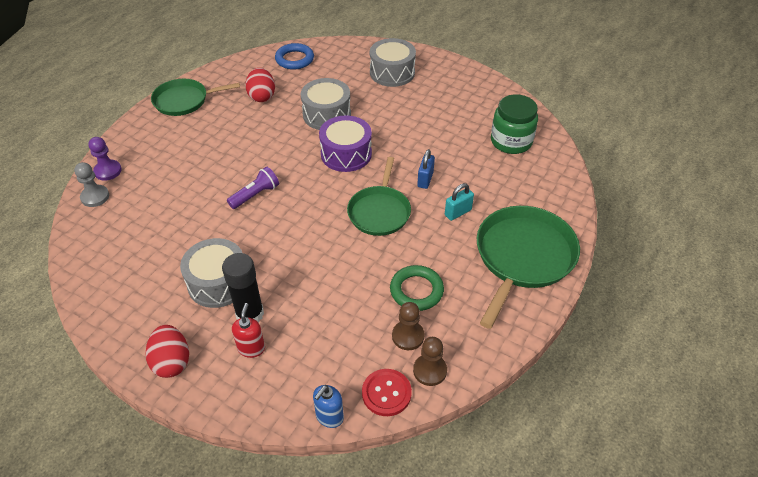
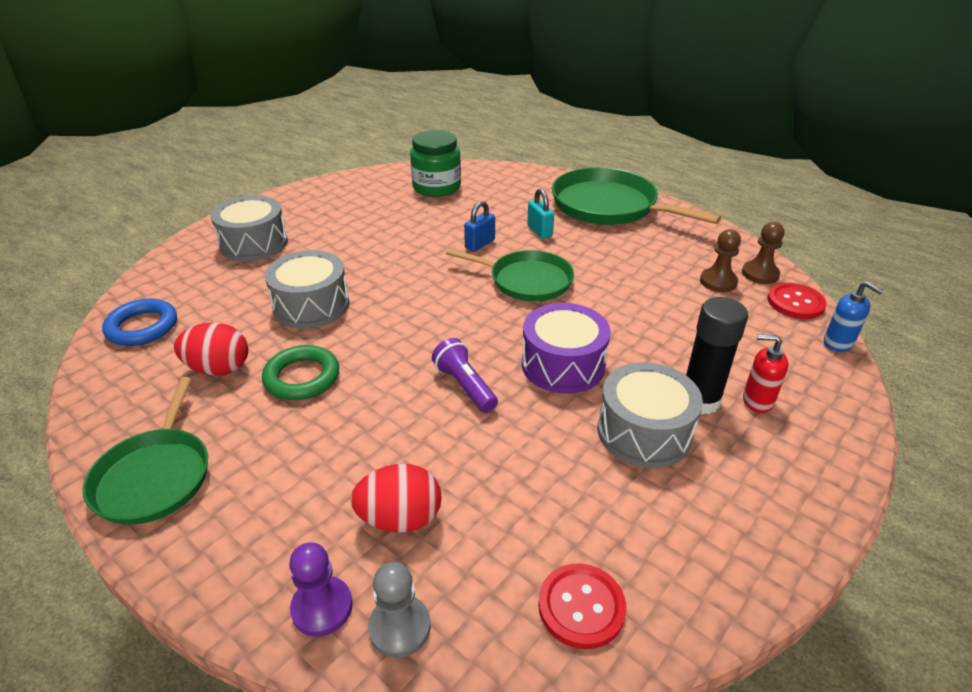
camera: 80 degrees left, 10 degrees down
red egg [145,325,189,378] -> red egg moved to [350,464,442,533]
purple drum [319,115,372,172] -> purple drum moved to [522,303,611,394]
green ring [390,265,444,311] -> green ring moved to [262,345,339,400]
blue padlock [417,149,435,189] -> blue padlock turned 75 degrees counterclockwise [464,201,495,252]
none -> red button [538,563,626,649]

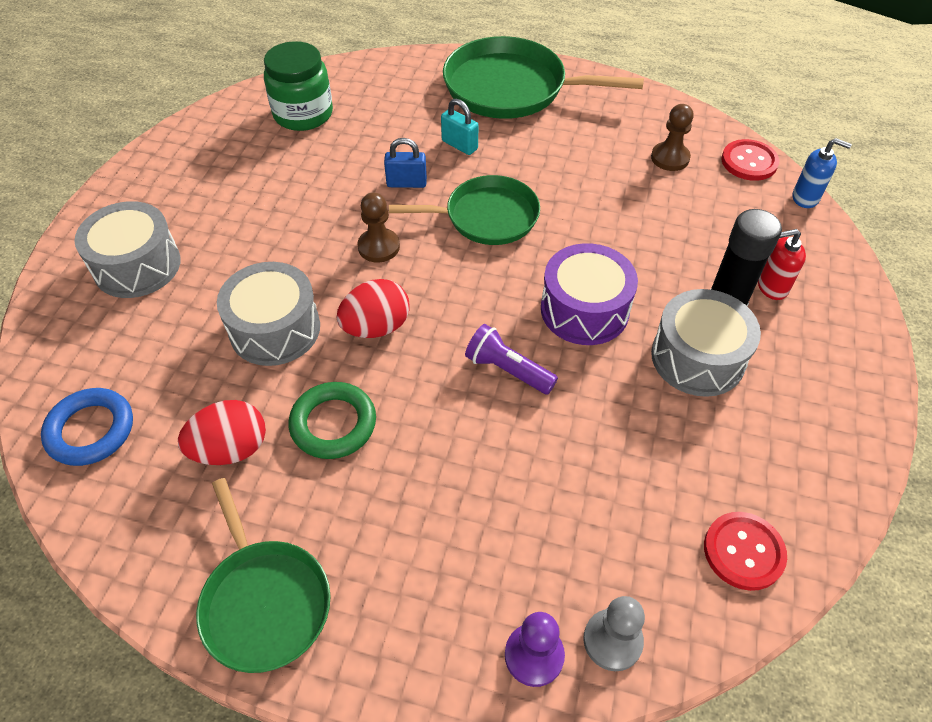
camera: 25 degrees left, 15 degrees up
red egg [350,464,442,533] -> red egg moved to [337,279,410,338]
blue padlock [464,201,495,252] -> blue padlock turned 75 degrees clockwise [384,138,427,188]
brown pawn [742,222,785,284] -> brown pawn moved to [357,192,400,263]

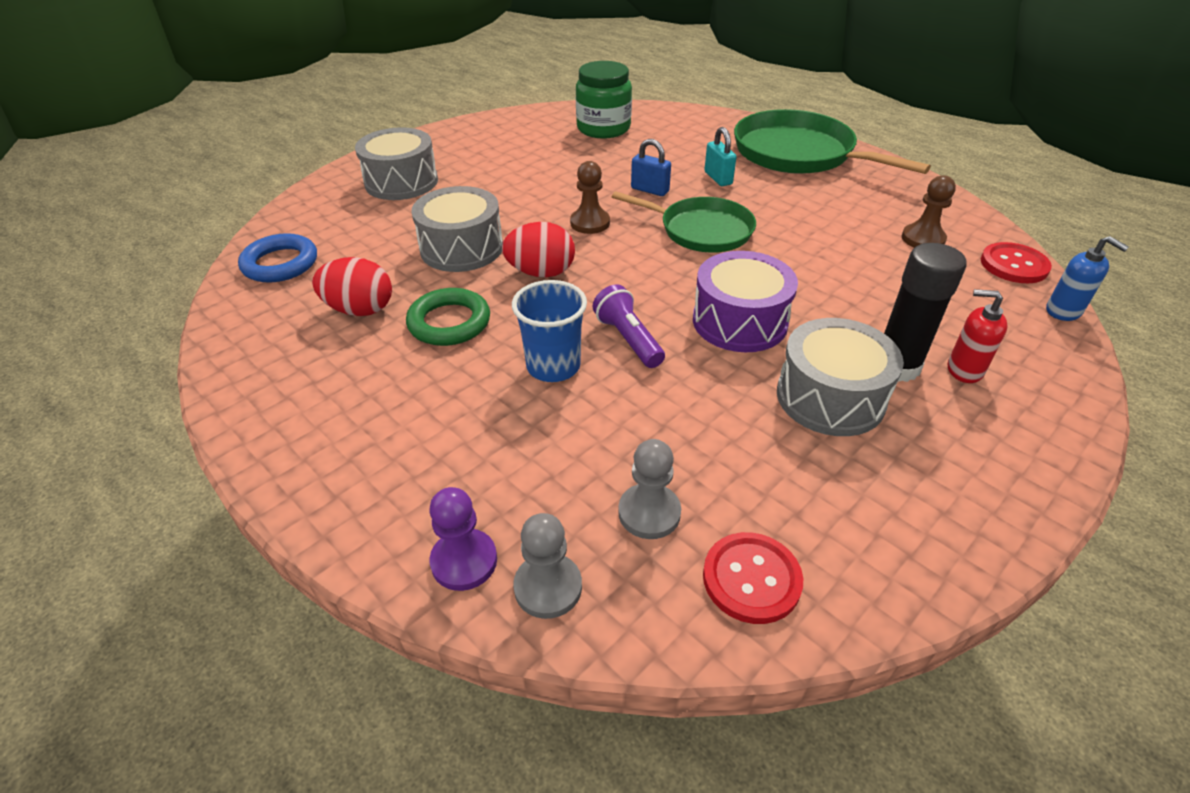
camera: 30 degrees right, 10 degrees down
green pan [196,478,330,673] -> none
none -> blue cup [512,280,587,382]
none -> grey pawn [618,439,681,539]

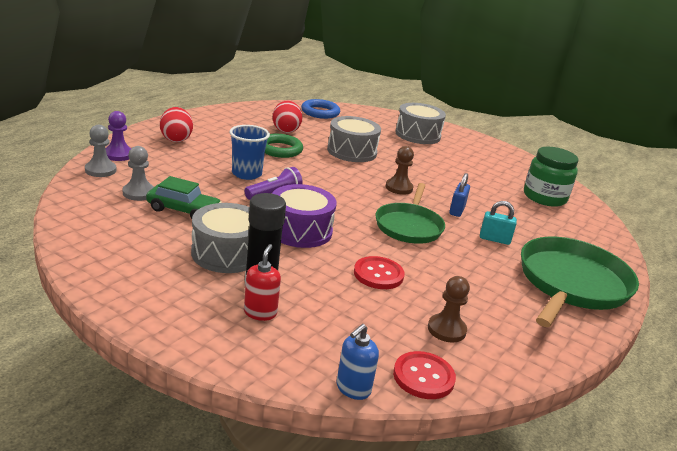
camera: 75 degrees right, 15 degrees down
red egg [502,222,575,277] -> red egg moved to [160,107,193,142]
red button [703,532,803,624] -> red button moved to [354,256,405,289]
turquoise padlock [704,127,737,186] -> turquoise padlock turned 45 degrees clockwise [480,201,517,245]
none -> green car [146,176,222,219]

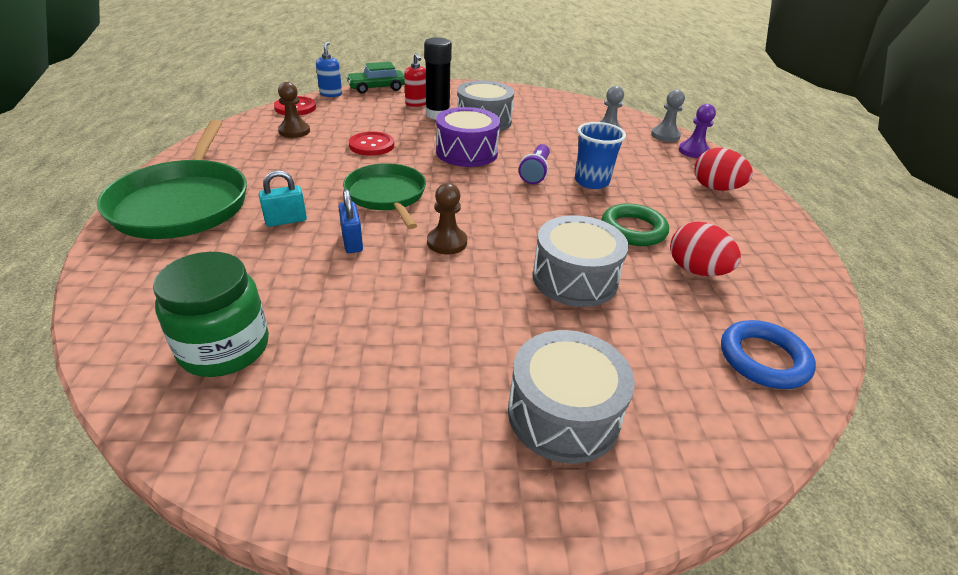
camera: 145 degrees right, 10 degrees up
green car [146,176,222,219] -> green car moved to [346,62,405,94]

